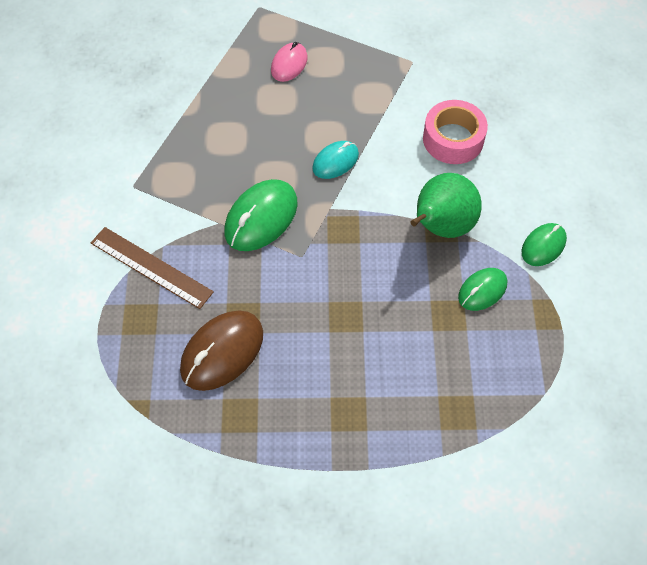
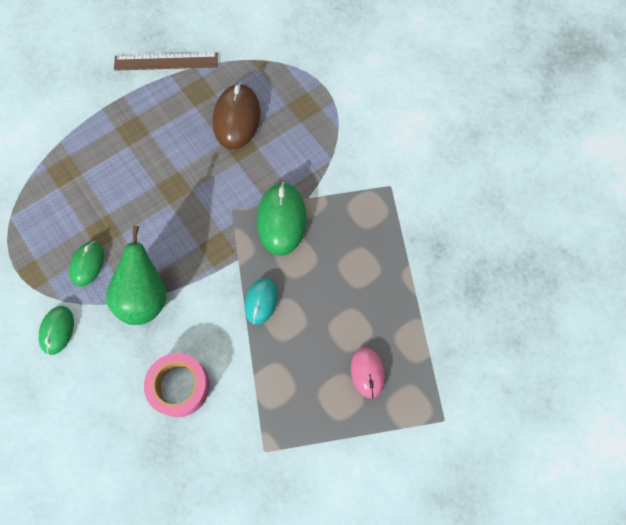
camera: 145 degrees right, 10 degrees up
brown ruler [91,227,214,309] -> brown ruler moved to [114,53,218,71]

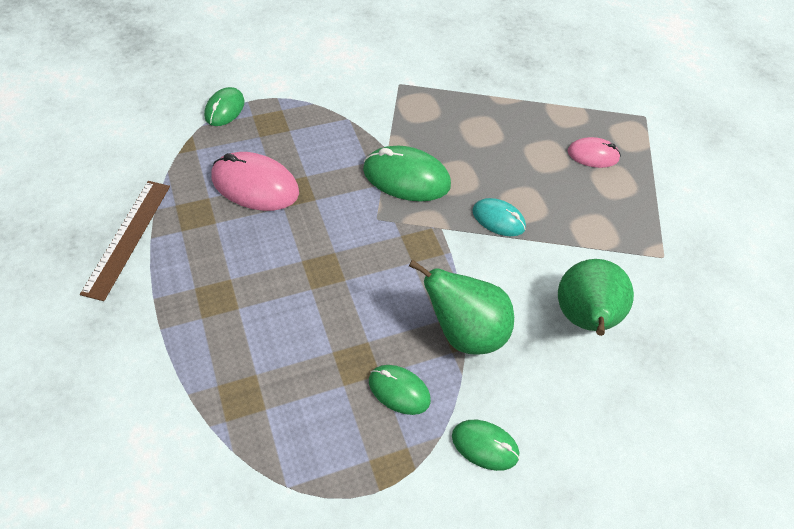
camera: 80 degrees left, 15 degrees down
pink tape [144,353,210,417] -> green pear [558,259,634,336]
brown mouse [213,83,261,149] -> pink mouse [211,152,299,211]
none -> green mouse [204,87,245,126]

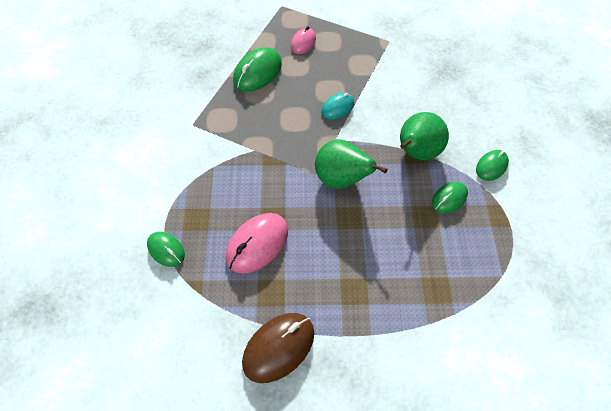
camera: 65 degrees left, 5 degrees up
brown ruler [80,181,170,301] -> brown mouse [242,313,314,383]
green mouse [363,146,451,201] -> green mouse moved to [233,47,282,92]
green pear [558,259,634,336] -> green pear moved to [315,139,387,189]

